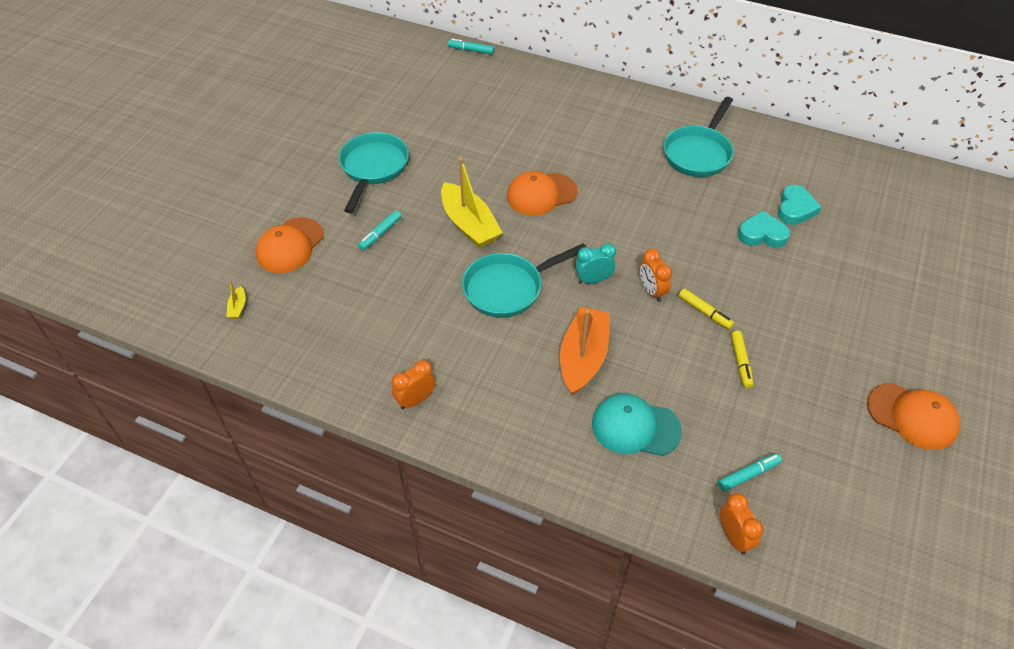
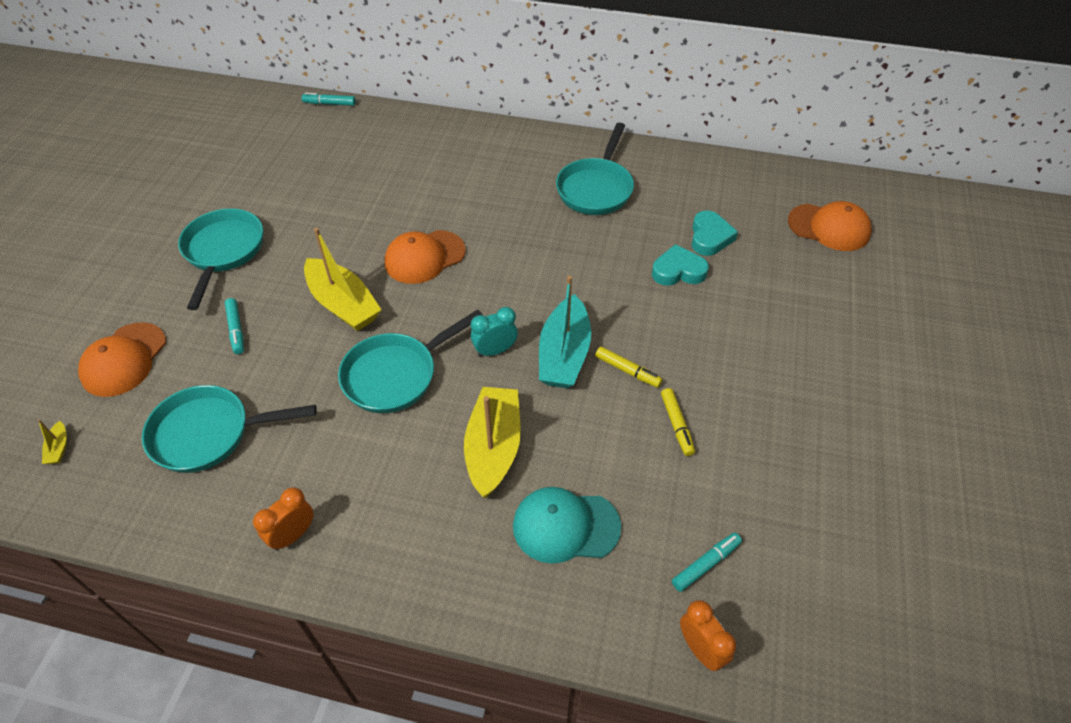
camera: 10 degrees left, 0 degrees up
turquoise marker [358,210,402,251] -> turquoise marker turned 45 degrees counterclockwise [225,298,244,354]
orange boat [560,307,610,396] -> yellow boat [464,387,521,498]
orange clock [640,248,672,302] -> turquoise boat [539,276,591,388]
orange cap [867,383,960,450] -> orange cap moved to [788,201,872,251]
none -> turquoise pan [142,385,317,473]

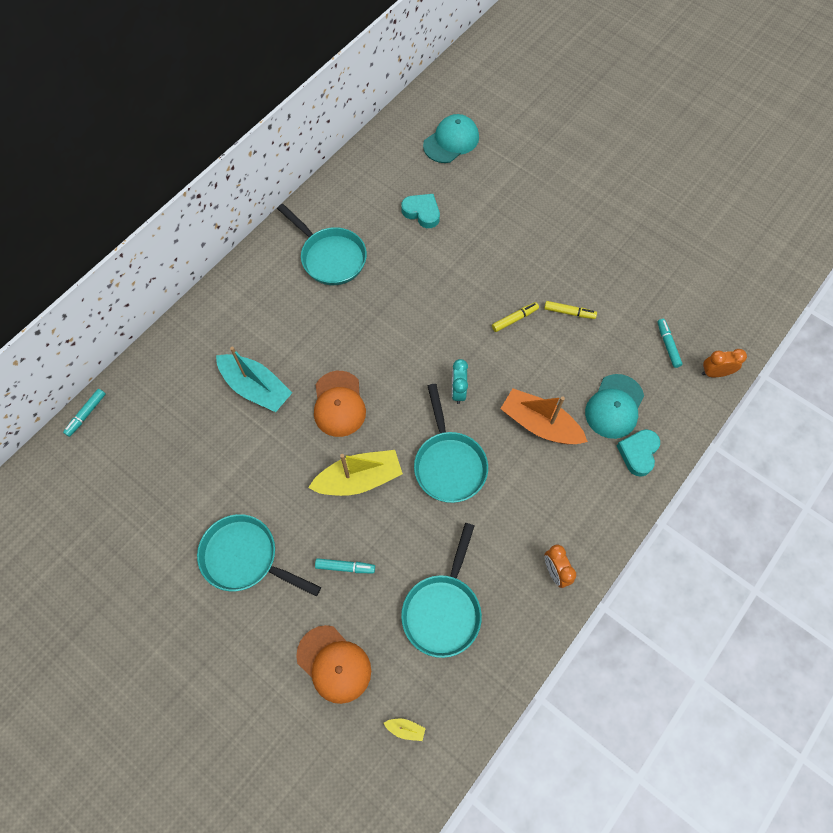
camera: 65 degrees left, 15 degrees up
yellow boat [464,387,521,498] -> orange boat [500,388,588,444]
turquoise boat [539,276,591,388] -> turquoise boat moved to [216,347,292,412]
turquoise heart [652,244,709,286] -> turquoise heart moved to [617,429,660,477]
orange cap [788,201,872,251] -> turquoise cap [423,114,479,163]

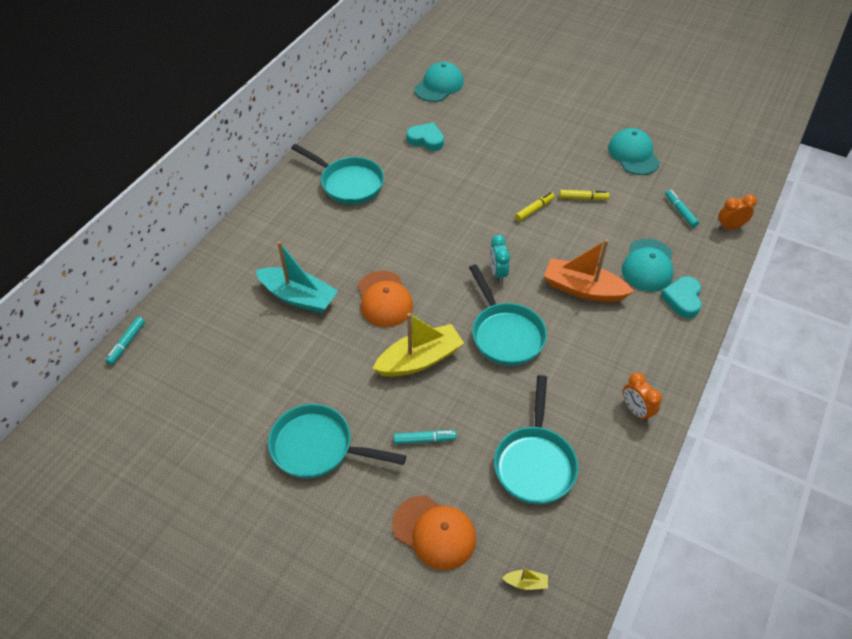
camera: 10 degrees left, 15 degrees down
none -> turquoise cap [608,128,660,175]

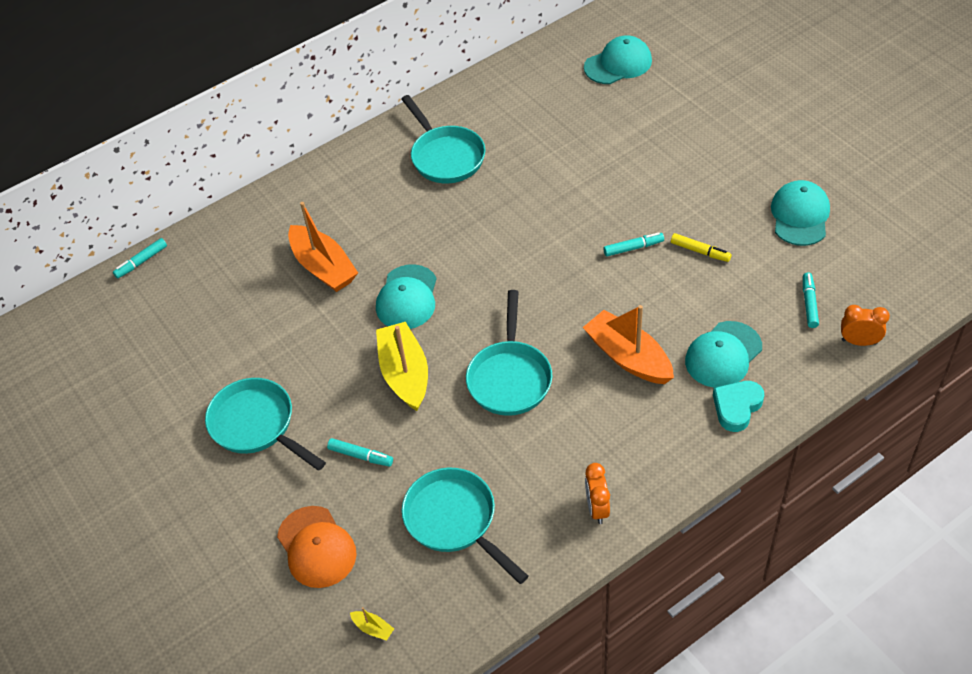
camera: 30 degrees right, 0 degrees up
turquoise boat [255,241,338,313] -> orange boat [288,202,358,292]
orange cap [358,271,413,327] -> turquoise cap [376,264,436,329]
yellow boat [373,313,464,377] -> yellow boat turned 105 degrees counterclockwise [376,322,428,411]
turquoise heart [406,122,444,151] -> none
turquoise clock [490,235,510,283] -> none
turquoise pan [494,375,578,505] -> turquoise pan turned 105 degrees clockwise [402,468,529,584]
yellow marker [515,192,555,221] -> turquoise marker [603,233,664,256]

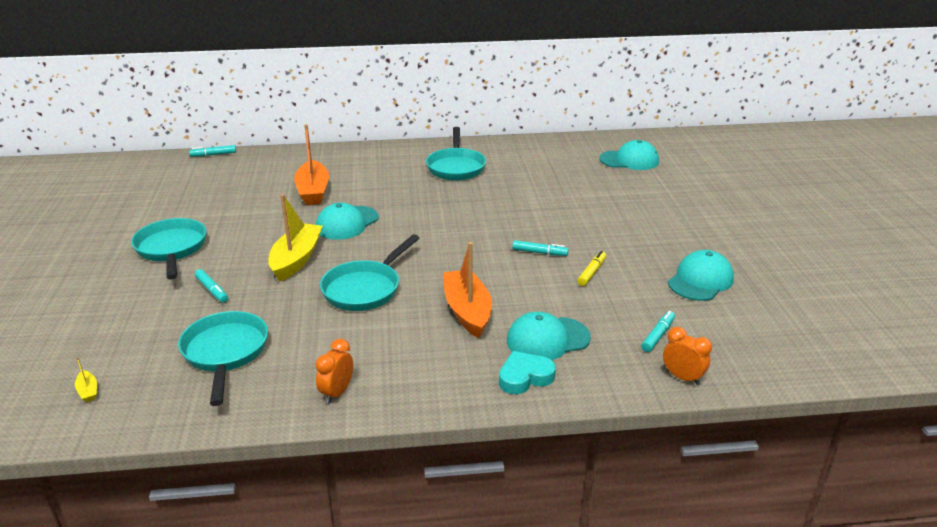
camera: 25 degrees right, 20 degrees down
orange cap [277,506,357,588] -> none
yellow marker [671,233,732,262] -> yellow marker turned 120 degrees counterclockwise [577,251,606,286]

